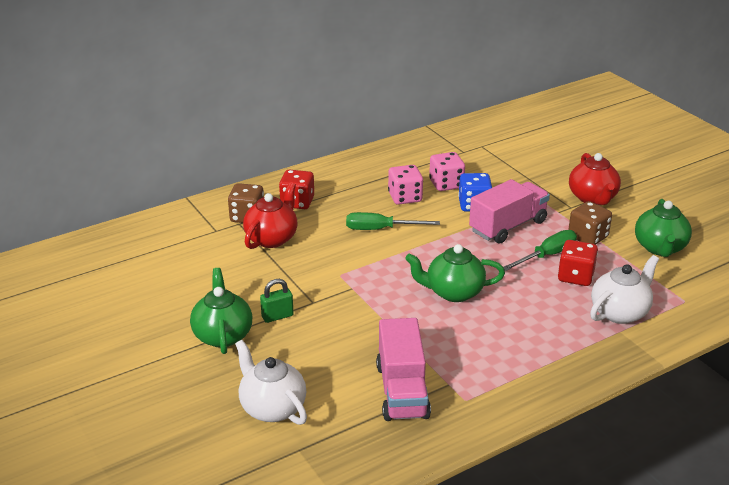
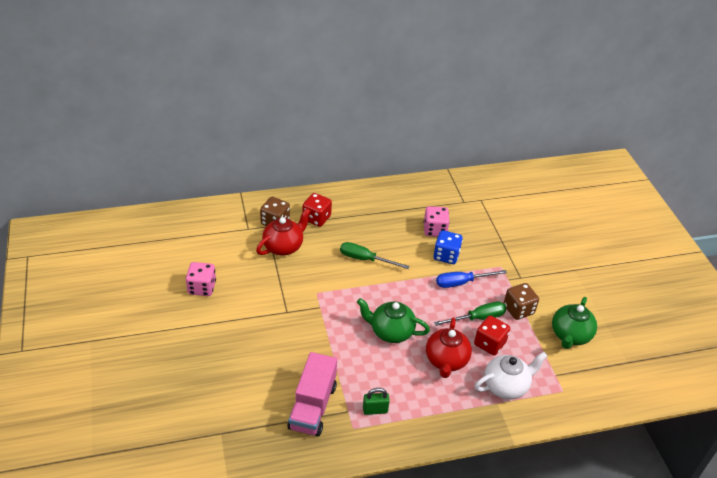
camera: 15 degrees right, 10 degrees up
green teapot [190,268,252,354] -> none
white teapot [235,340,307,425] -> none
green padlock [260,279,294,323] -> green padlock moved to [363,388,390,415]
pink dice [388,165,423,205] -> pink dice moved to [186,262,216,296]
pink truck [469,179,550,244] -> blue screwdriver [436,270,507,288]
red teapot [569,153,621,205] -> red teapot moved to [426,318,472,378]

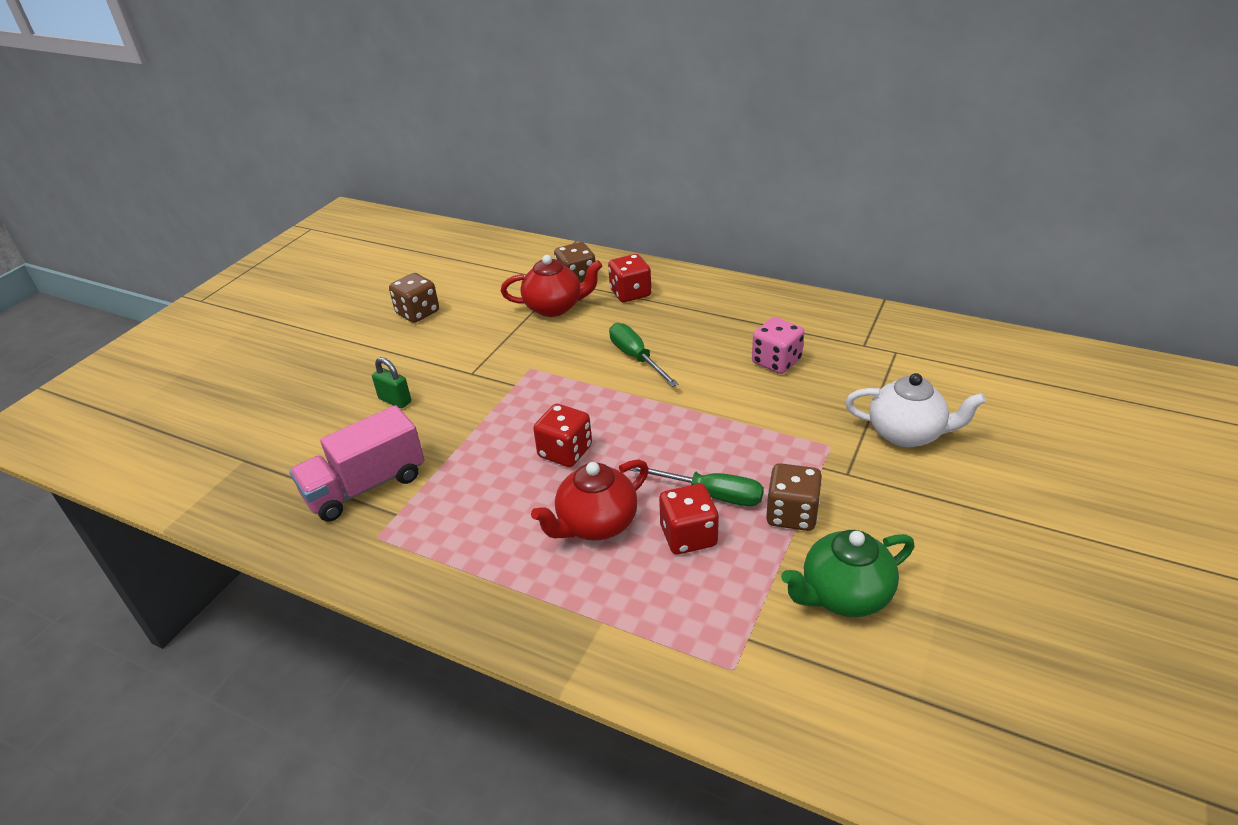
camera: 45 degrees right, 5 degrees down
pink dice [186,262,216,296] -> brown dice [389,273,439,323]
green teapot [357,298,430,343] -> red dice [533,404,592,467]
green padlock [363,388,390,415] -> green padlock moved to [372,357,411,408]
blue dice [434,230,463,264] -> none
blue screwdriver [436,270,507,288] -> none
white teapot [474,352,547,399] -> white teapot moved to [845,373,986,447]

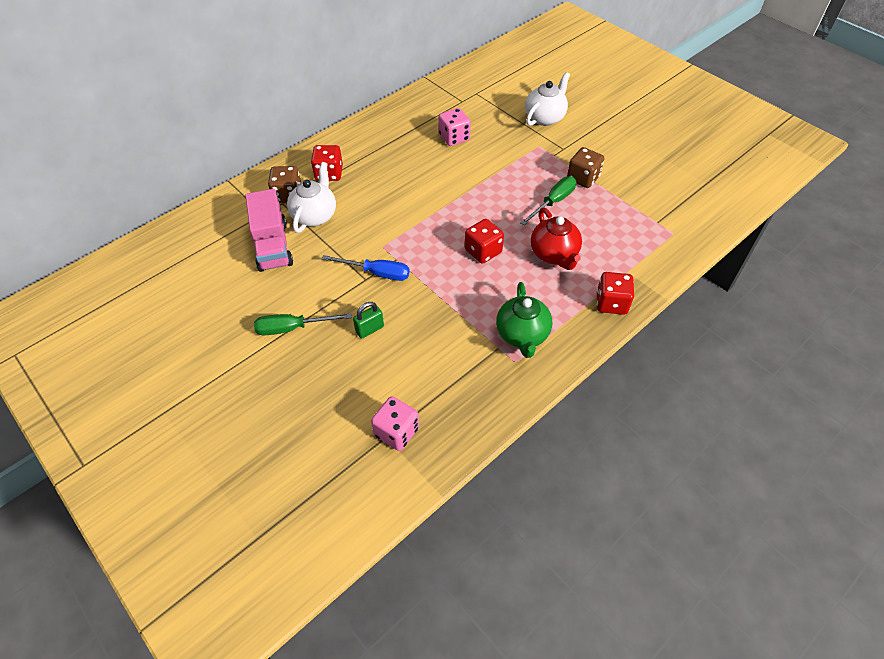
camera: 70 degrees left, 15 degrees up
pink truck [289,405,424,522] -> pink truck moved to [245,189,293,272]
brown dice [389,273,439,323] -> none
red teapot [501,255,602,317] -> white teapot [287,162,336,233]
green screwdriver [609,323,678,387] -> green screwdriver moved to [254,313,352,335]
red dice [659,484,719,554] -> red dice moved to [597,272,634,315]
green teapot [781,530,915,617] -> green teapot moved to [496,282,552,358]
none -> blue screwdriver [322,255,410,281]
none -> pink dice [371,396,419,451]

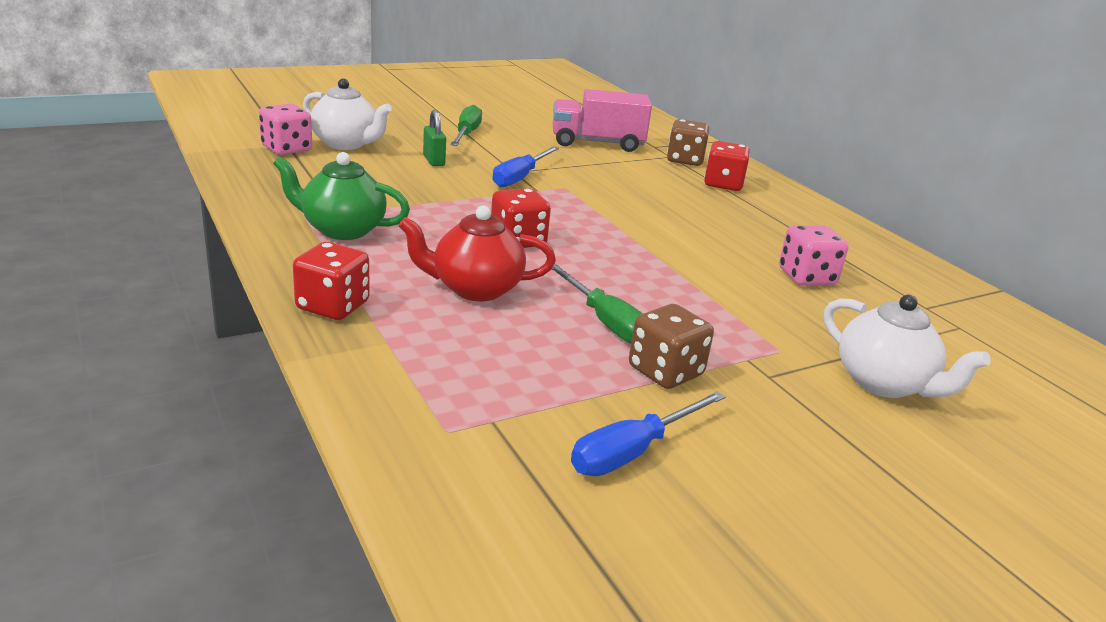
camera: 100 degrees right, 25 degrees down
white teapot [287,162,336,233] -> white teapot moved to [303,79,392,150]
none -> blue screwdriver [571,391,726,476]

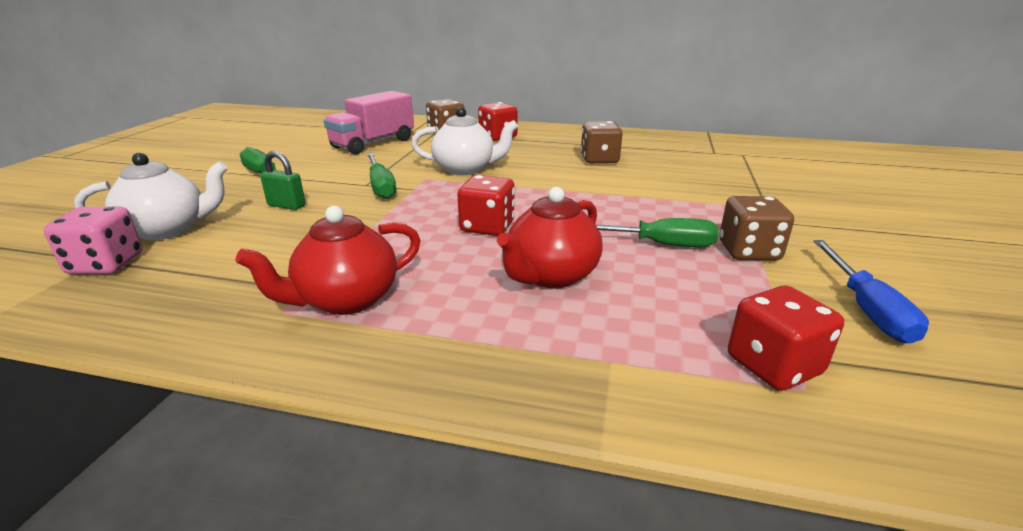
camera: 45 degrees left, 0 degrees up
green teapot [273,152,410,240] -> red teapot [236,206,421,315]
red dice [293,242,370,320] -> red dice moved to [728,286,844,391]
blue screwdriver [492,146,559,188] -> green screwdriver [367,153,397,199]
pink dice [779,225,848,286] -> none
white teapot [824,295,991,398] -> white teapot moved to [411,107,518,175]
none -> brown dice [581,121,623,163]

